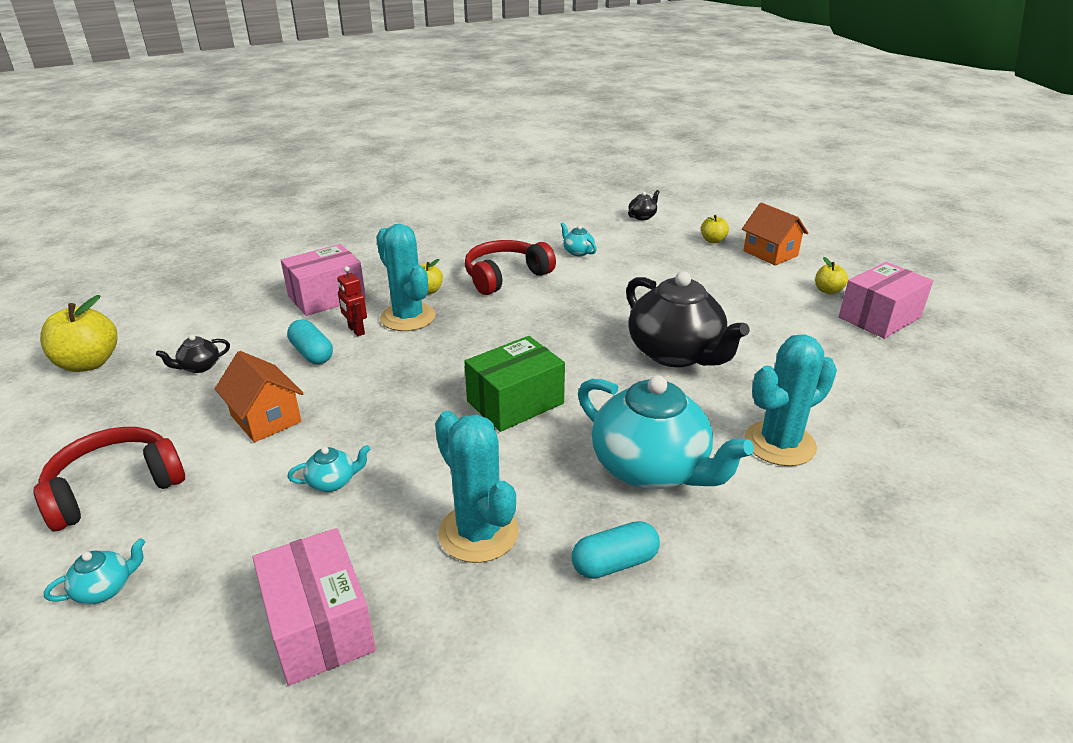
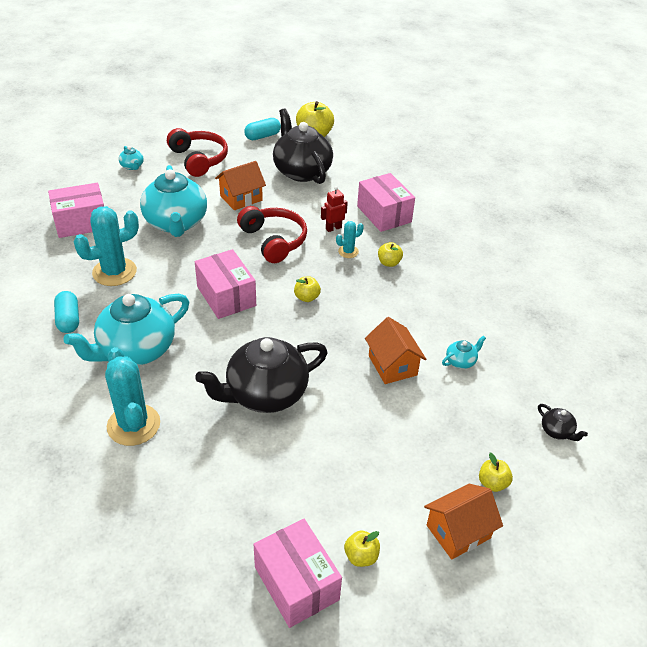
camera: 95 degrees right, 10 degrees up
black teapot [156,335,230,373] -> black teapot [273,108,333,184], size x2.46
turquoise capsule [287,320,333,364] -> turquoise capsule moved to [244,118,281,140]
turquoise teapot [287,445,370,492] -> turquoise teapot [140,165,207,237], size x2.46
turquoise cactus [376,224,436,331] -> turquoise cactus [336,221,364,258], size x0.49
green box [464,336,565,432] -> pink box [195,249,256,319]
red headphones [465,240,556,295] -> red headphones moved to [237,206,307,263]
none -> yellow apple [294,276,321,302]
none -> orange house [365,317,426,384]

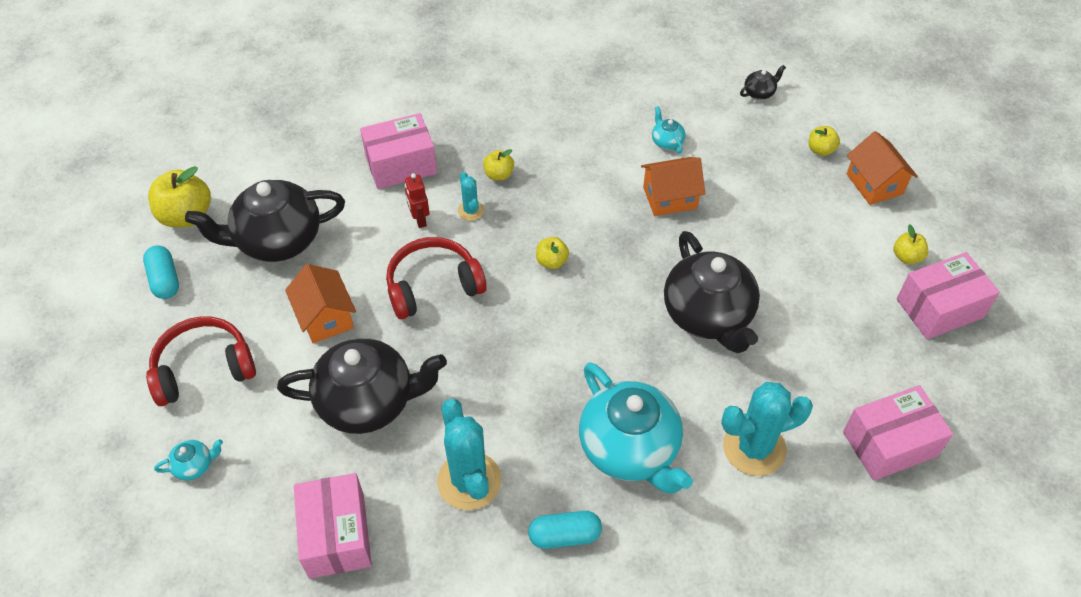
camera: 80 degrees left, 10 degrees up
turquoise teapot [140,165,207,237] -> black teapot [277,338,447,434]
pink box [195,249,256,319] -> pink box moved to [843,385,953,481]

